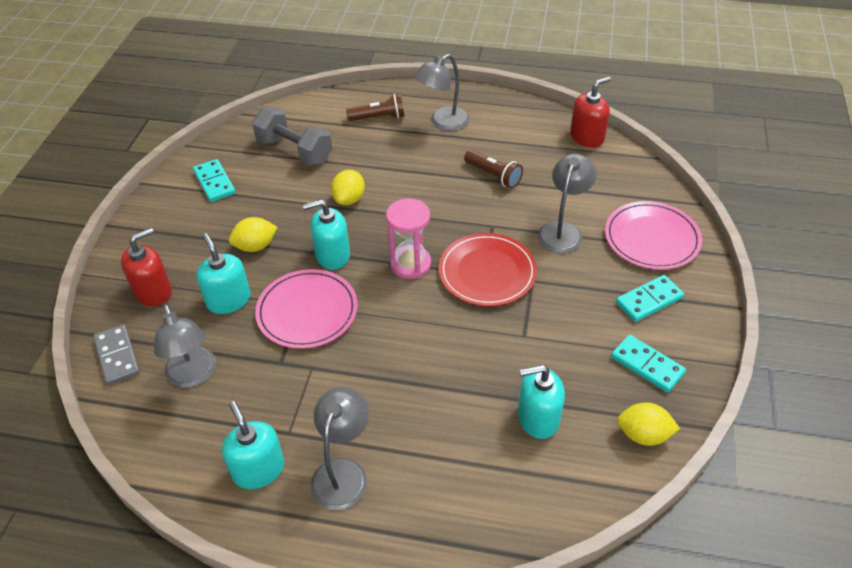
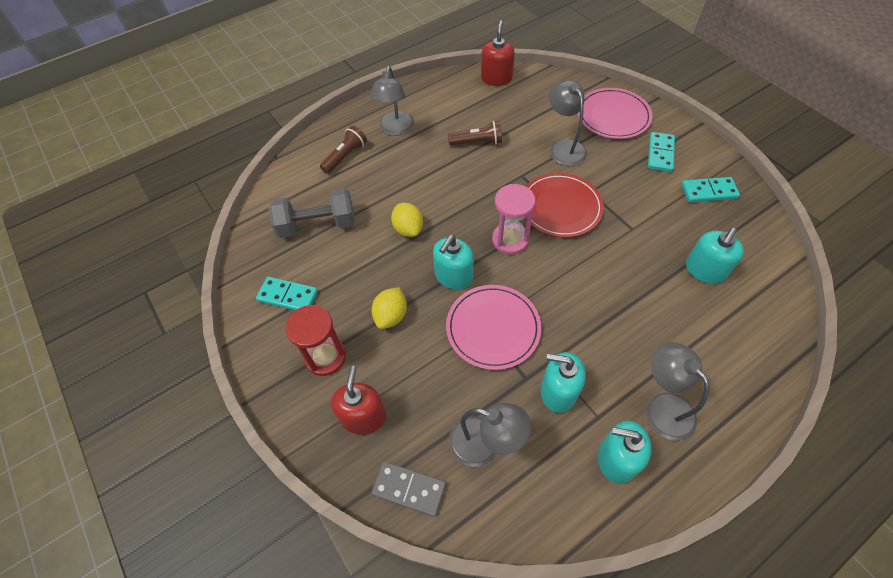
camera: 45 degrees left, 10 degrees up
turquoise soap dispenser [196,233,250,314] -> turquoise soap dispenser moved to [541,352,586,413]
yellow lemon [617,402,680,446] -> none
none -> red hourglass [286,305,346,376]

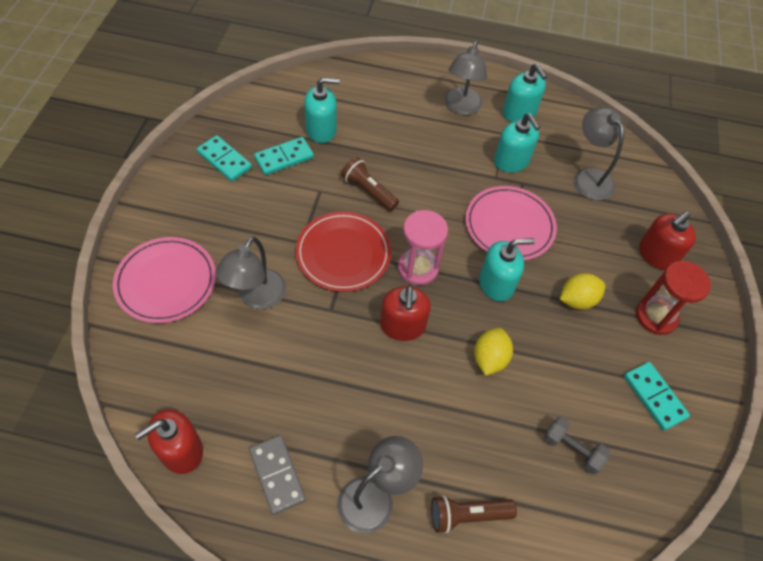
camera: 140 degrees left, 0 degrees up
grey dumbbell [269,188,355,238] -> grey dumbbell [544,416,610,474], size x0.58
grey domino [371,462,446,517] -> grey domino moved to [249,435,306,515]
brown flashlight [448,121,502,145] -> brown flashlight moved to [341,157,399,211]
turquoise domino [648,132,675,172] -> turquoise domino moved to [254,137,314,175]
none -> red soap dispenser [380,286,431,341]

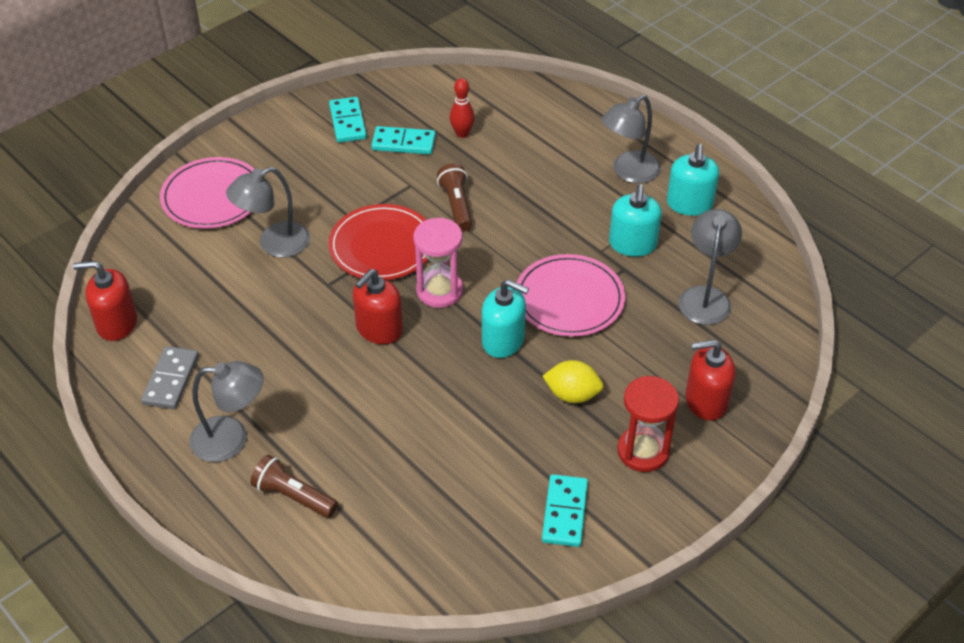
camera: 40 degrees right, 10 degrees down
turquoise soap dispenser [304,77,340,143] -> red bowling pin [449,78,475,138]
yellow lemon [474,328,513,376] -> none
grey dumbbell [544,416,610,474] -> none

